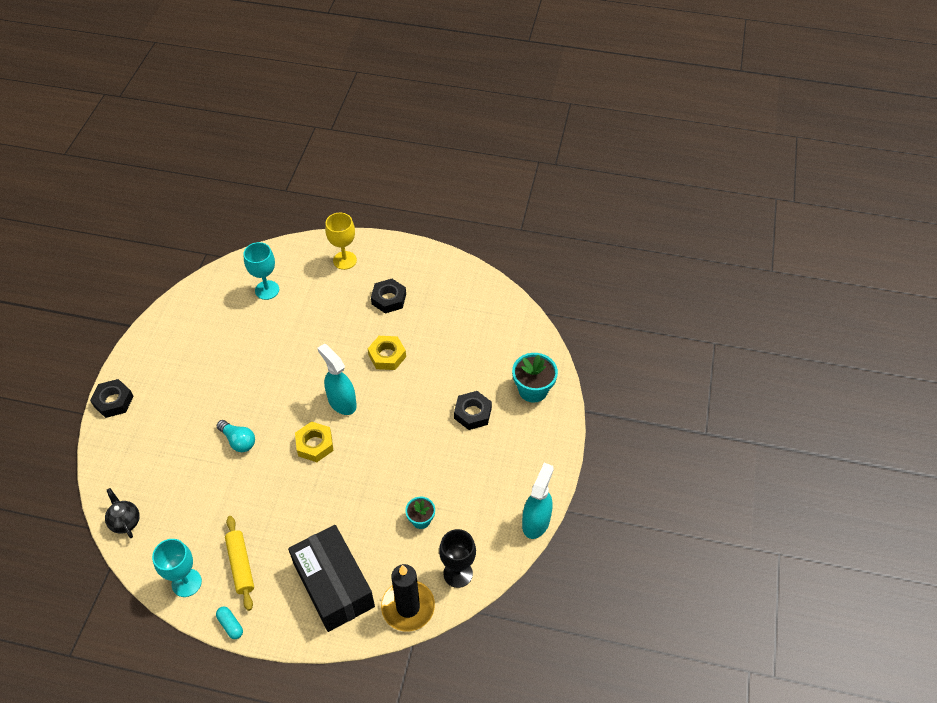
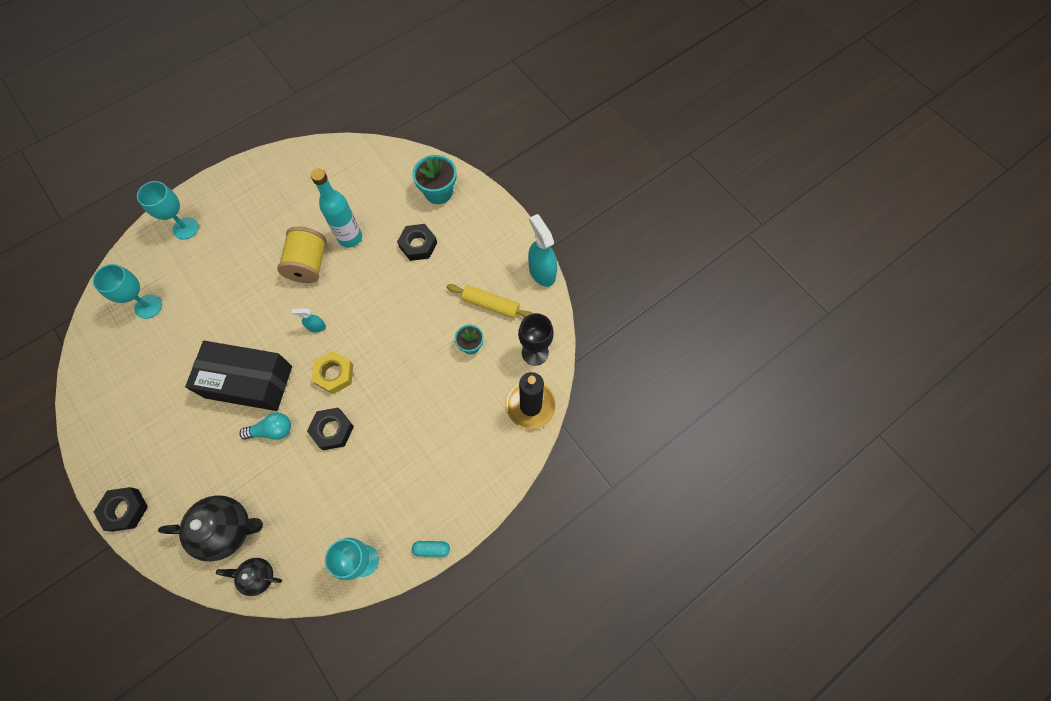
camera: 50 degrees left, 15 degrees up
yellow rolling pin [225,516,254,611] -> yellow rolling pin moved to [446,284,533,318]
black box [288,525,375,632] -> black box moved to [185,341,292,411]
turquoise spray bottle [318,343,357,415] -> turquoise spray bottle [292,308,326,333], size x0.51
yellow goblet [325,213,357,270] -> turquoise goblet [137,181,199,240]
yellow nut [368,336,406,370] -> yellow spool [277,226,327,283]
black nut [371,279,406,313] -> black nut moved to [307,408,354,450]
none -> black teapot [158,495,263,562]
none -> turquoise bottle [310,168,362,248]

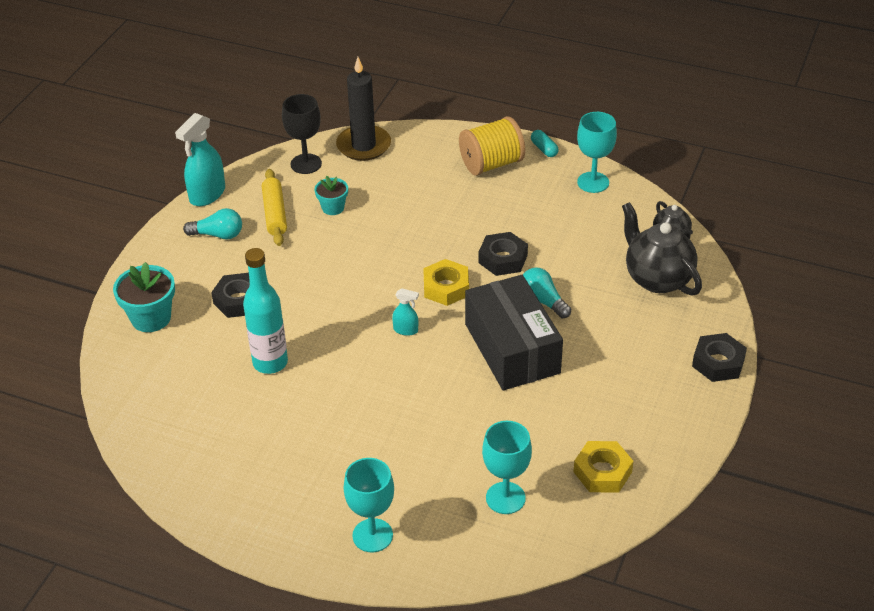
camera: 120 degrees left, 25 degrees down
yellow spool [277,226,327,283] -> yellow spool moved to [459,116,525,176]
turquoise spray bottle [292,308,326,333] -> turquoise spray bottle turned 45 degrees counterclockwise [392,288,419,336]
none -> turquoise light bulb [183,208,242,240]
none -> yellow nut [573,441,633,492]

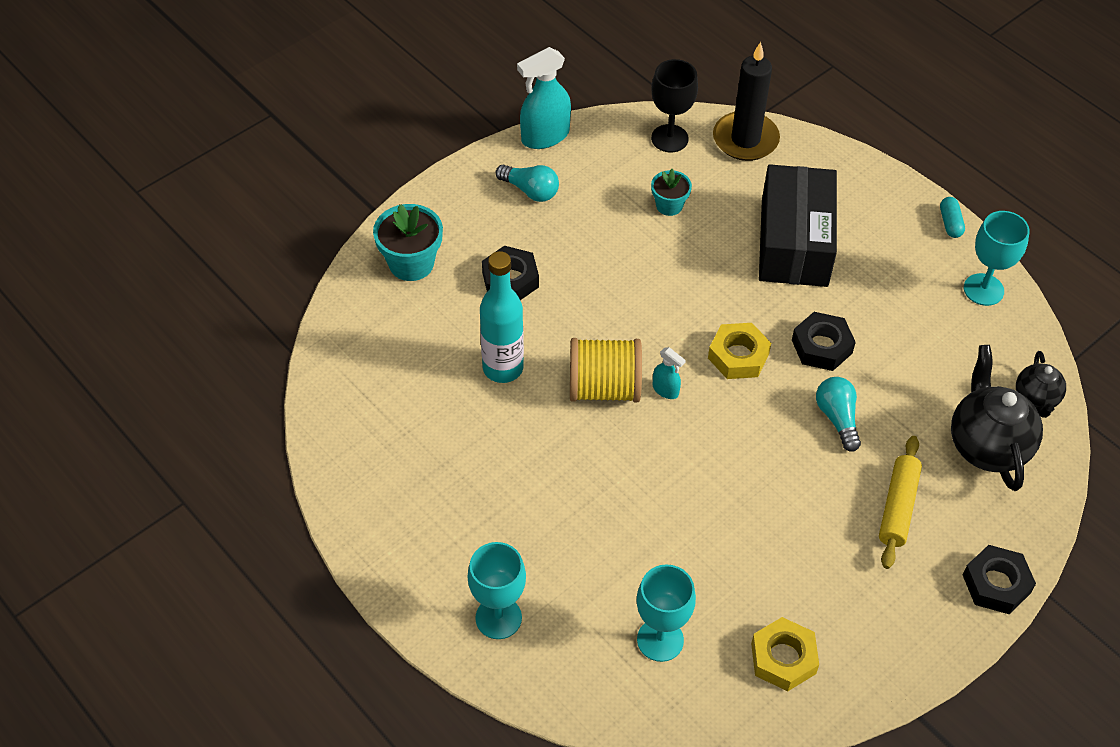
camera: 25 degrees right, 10 degrees up
yellow rolling pin [262,169,287,246] -> yellow rolling pin moved to [879,436,922,569]
yellow spool [459,116,525,176] -> yellow spool moved to [570,338,642,402]
black box [465,275,563,390] -> black box moved to [759,164,837,287]

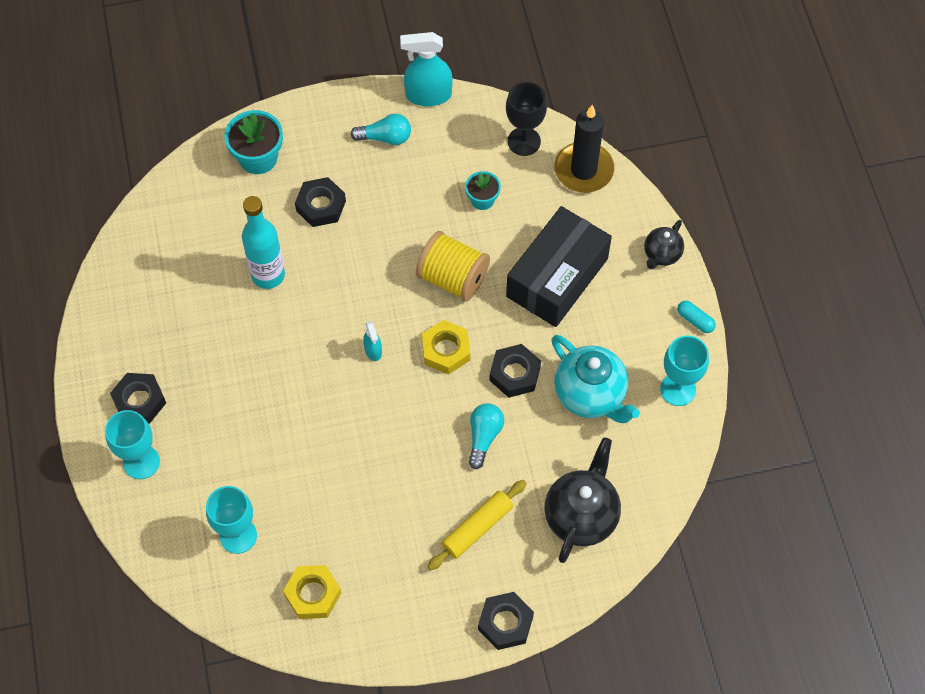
camera: 30 degrees right, 10 degrees up
turquoise light bulb [496,164,559,202] -> turquoise light bulb turned 60 degrees counterclockwise [350,114,411,145]
yellow spool [570,338,642,402] -> yellow spool moved to [416,231,490,301]
turquoise capsule [940,197,965,238] -> turquoise capsule turned 75 degrees counterclockwise [677,301,716,333]
black teapot [1016,351,1066,418] -> black teapot moved to [644,220,684,269]
none -> black nut [110,373,166,424]
none -> turquoise teapot [551,335,640,423]

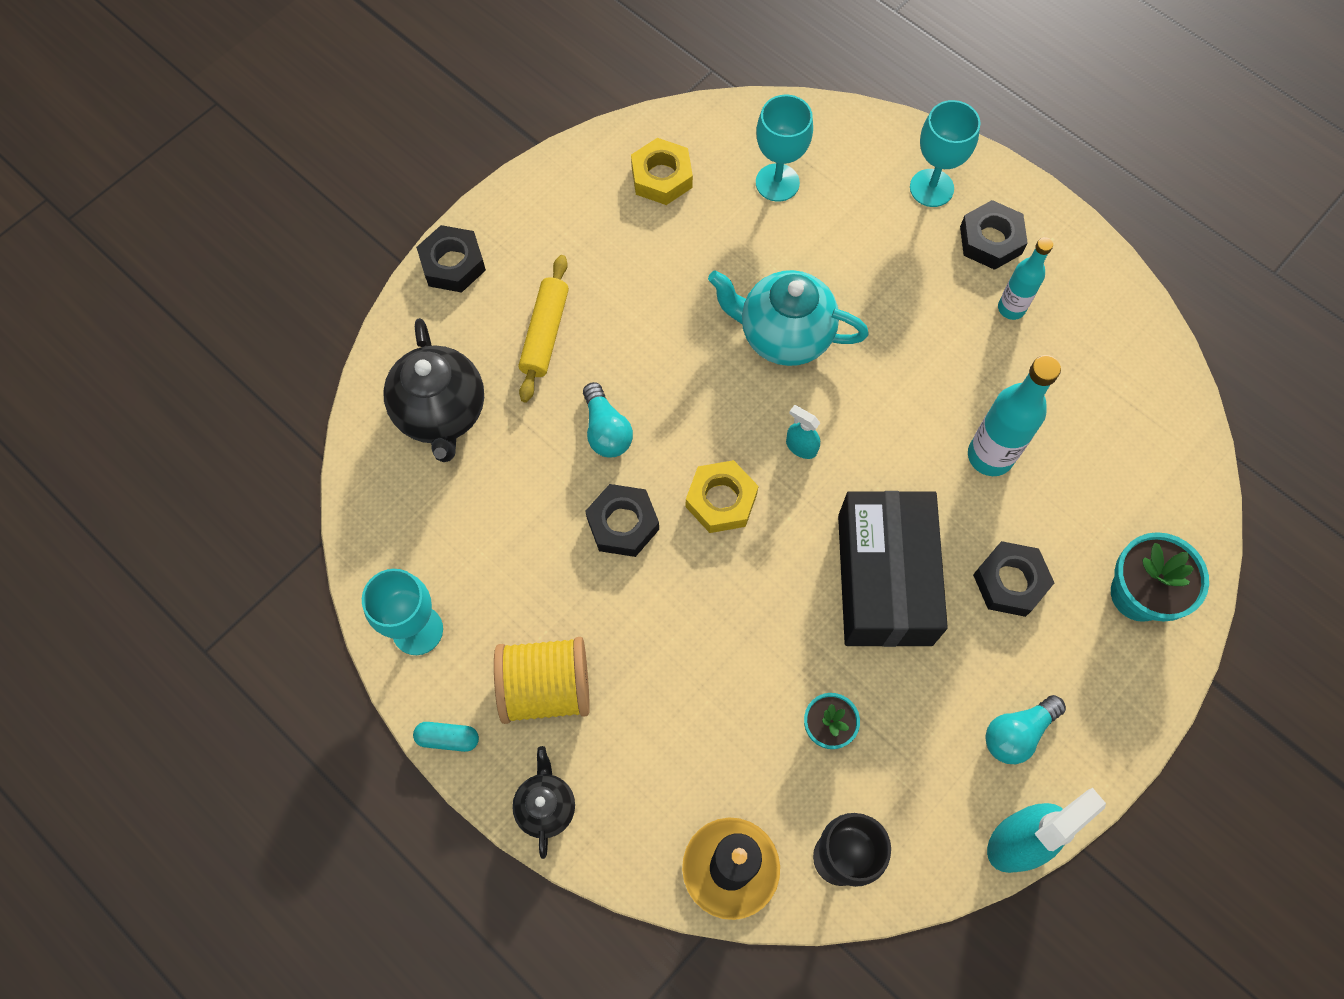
camera: 145 degrees right, 5 degrees up
yellow spool [416,231,490,301] -> yellow spool moved to [494,637,590,724]
black box [506,206,612,327] -> black box moved to [838,491,948,647]
turquoise teapot [551,335,640,423] -> turquoise teapot moved to [708,270,869,366]
none -> turquoise bottle [998,237,1053,320]

